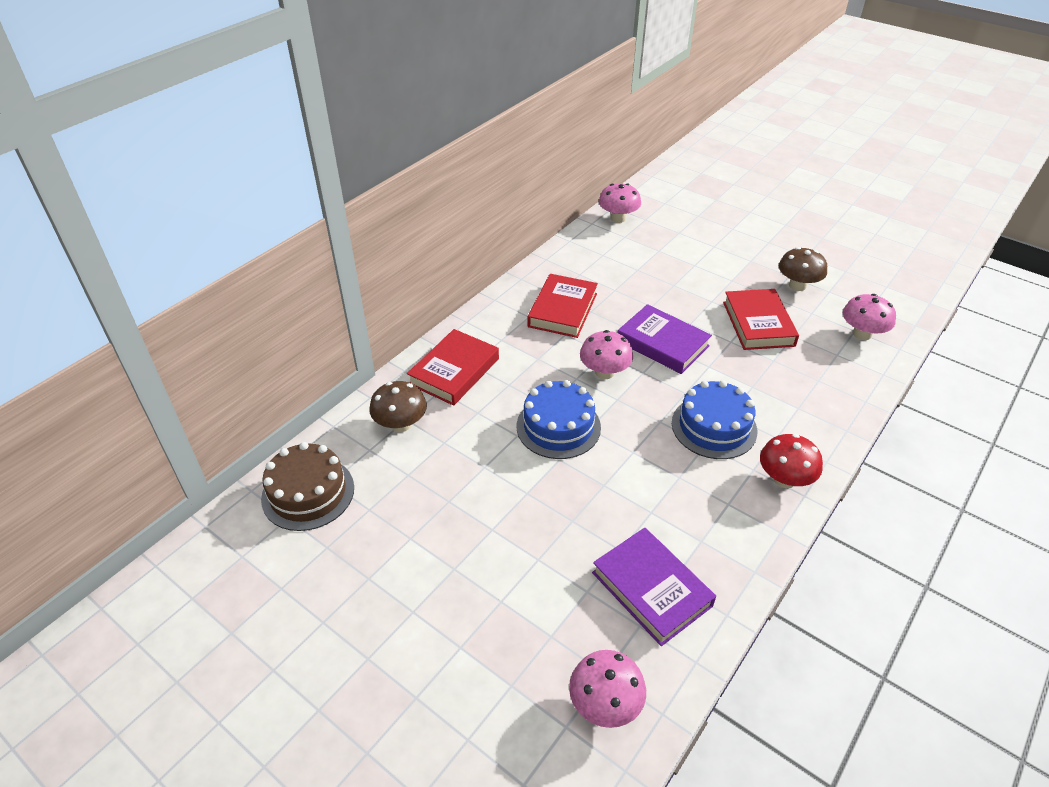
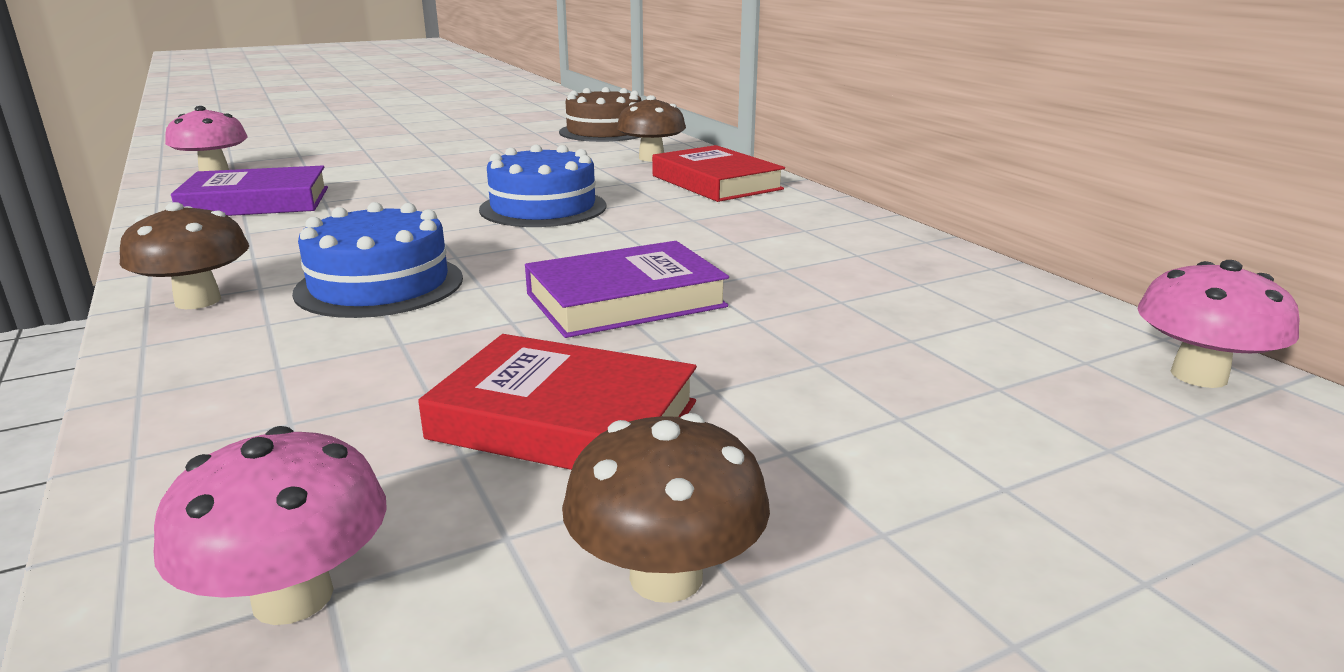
camera: 115 degrees right, 20 degrees down
red book [528,274,598,338] -> none
pink mushroom [580,330,633,379] -> none
red mushroom [760,434,823,488] -> brown mushroom [120,202,249,309]

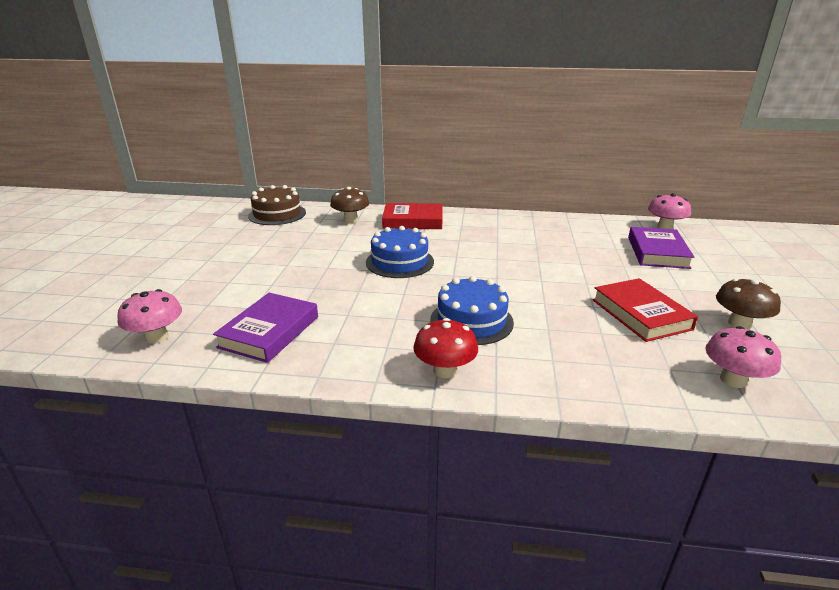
camera: 55 degrees left, 5 degrees up
brown mushroom [120,202,249,309] -> red mushroom [413,318,478,378]
red book [418,334,697,470] -> red book turned 75 degrees counterclockwise [592,278,698,342]
purple book [525,241,729,338] -> purple book moved to [628,227,694,269]

